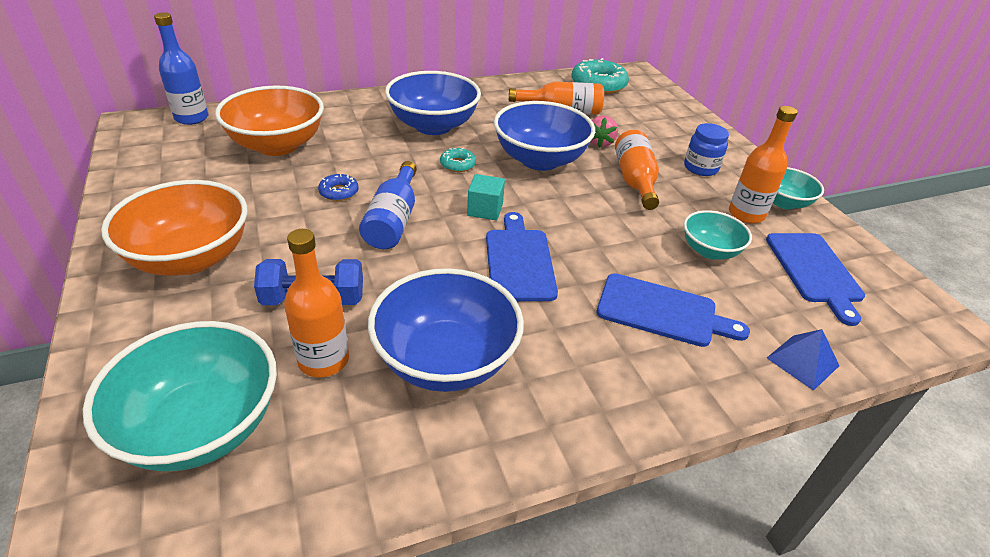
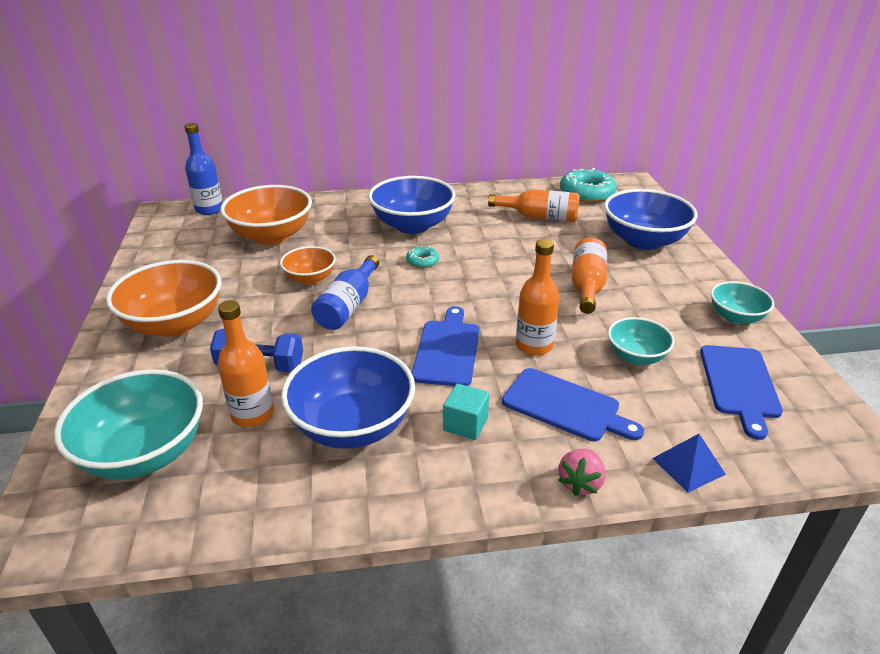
camera: 15 degrees right, 5 degrees down
blue donut [318,174,359,201] -> orange bowl [280,246,336,285]
turquoise cube [467,174,505,220] -> turquoise cube moved to [443,383,489,440]
blue bowl [494,101,595,171] -> blue bowl moved to [604,189,698,250]
pink strawberry [591,116,618,148] -> pink strawberry moved to [558,448,606,496]
blue jar [684,123,729,176] -> none
orange bottle [729,106,798,224] -> orange bottle moved to [516,239,560,356]

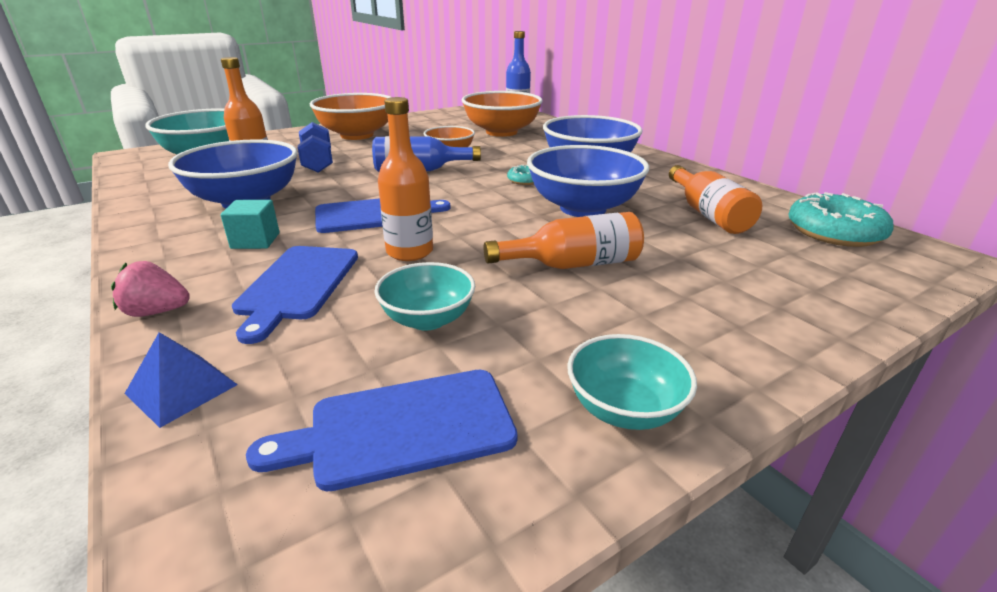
camera: 65 degrees right, 5 degrees down
blue bowl [604,189,698,250] -> blue bowl moved to [527,145,649,217]

